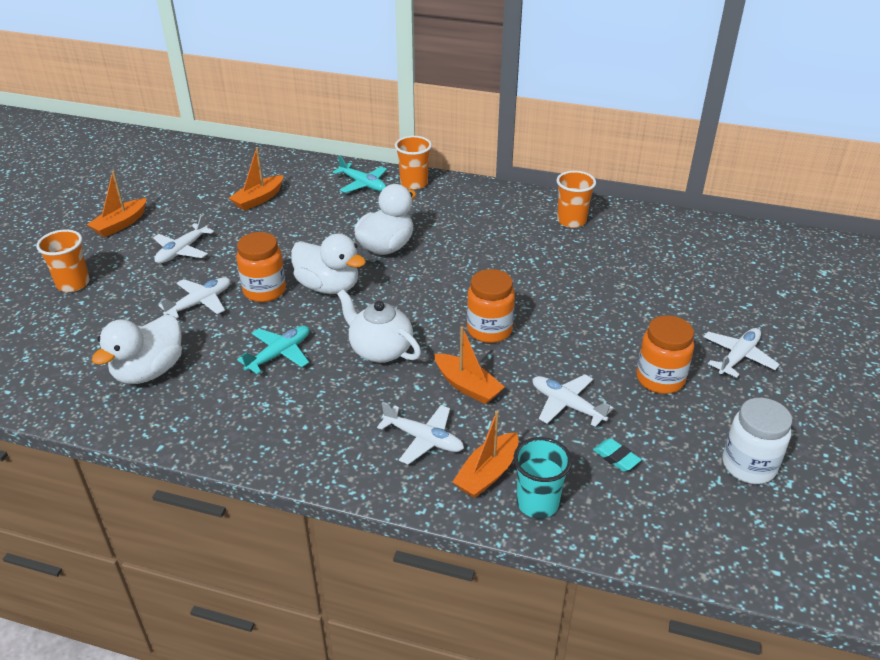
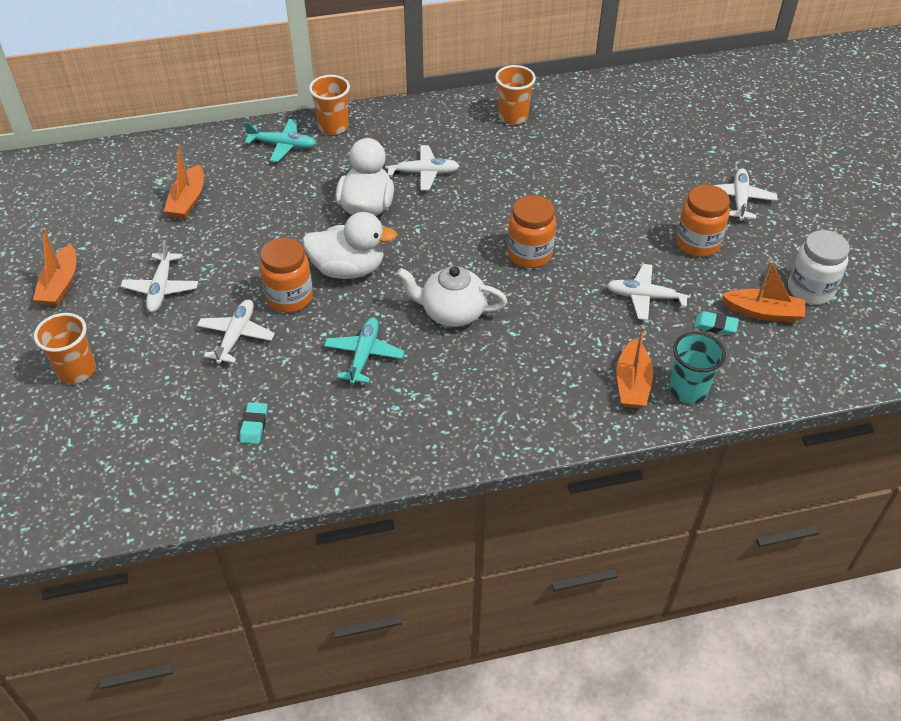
camera: 30 degrees left, 10 degrees up
white duck [92,315,182,384] -> turquoise eraser [240,402,268,444]
white plane [377,402,464,465] -> white plane moved to [385,145,459,190]
orange boat [435,326,505,404] -> orange boat moved to [722,260,805,323]

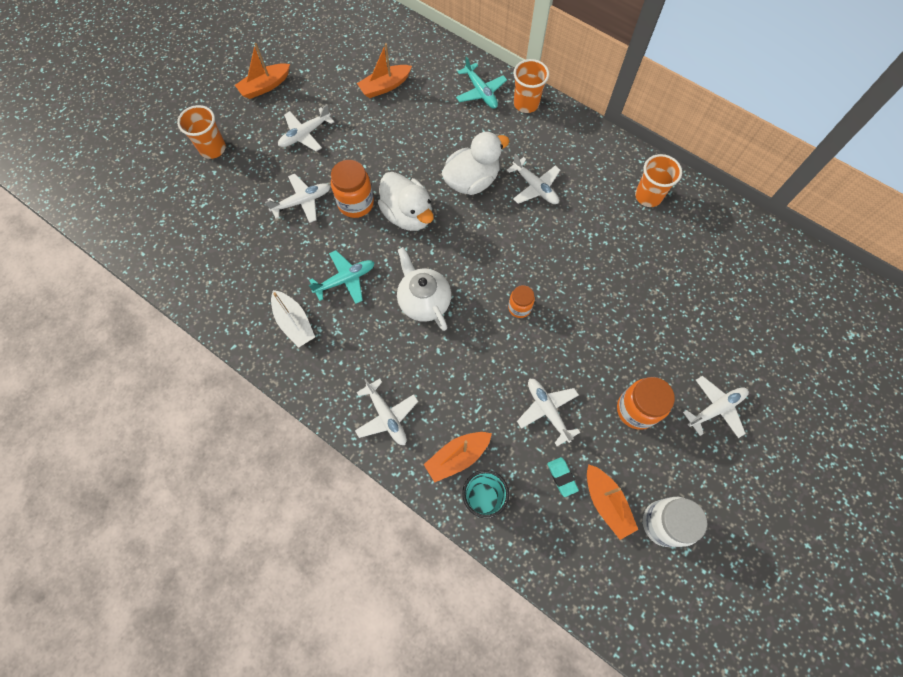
camera: 50 degrees right, 20 degrees up
turquoise eraser [240,402,268,444] -> none
orange jar [507,195,556,268] -> orange jar [508,285,535,318], size x0.60
none -> white boat [271,290,315,348]
none -> white plane [355,379,418,445]

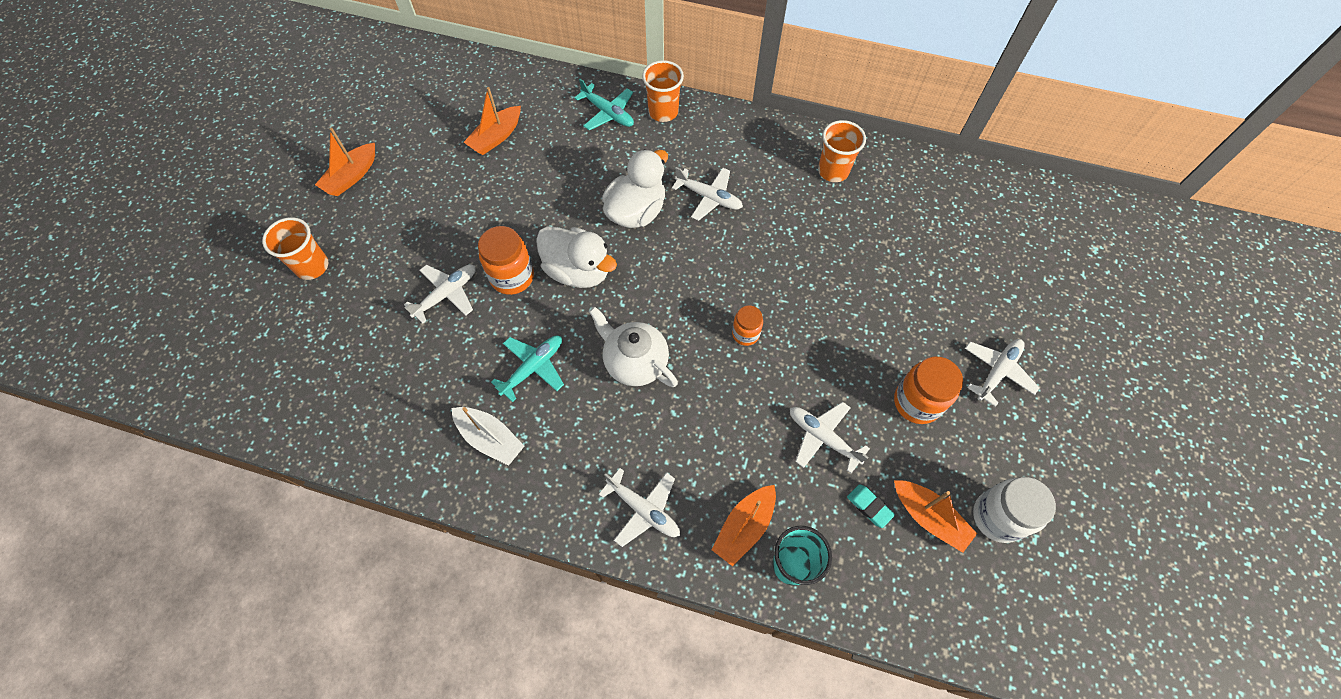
camera: 20 degrees left, 5 degrees down
white plane [278,104,334,152] -> none

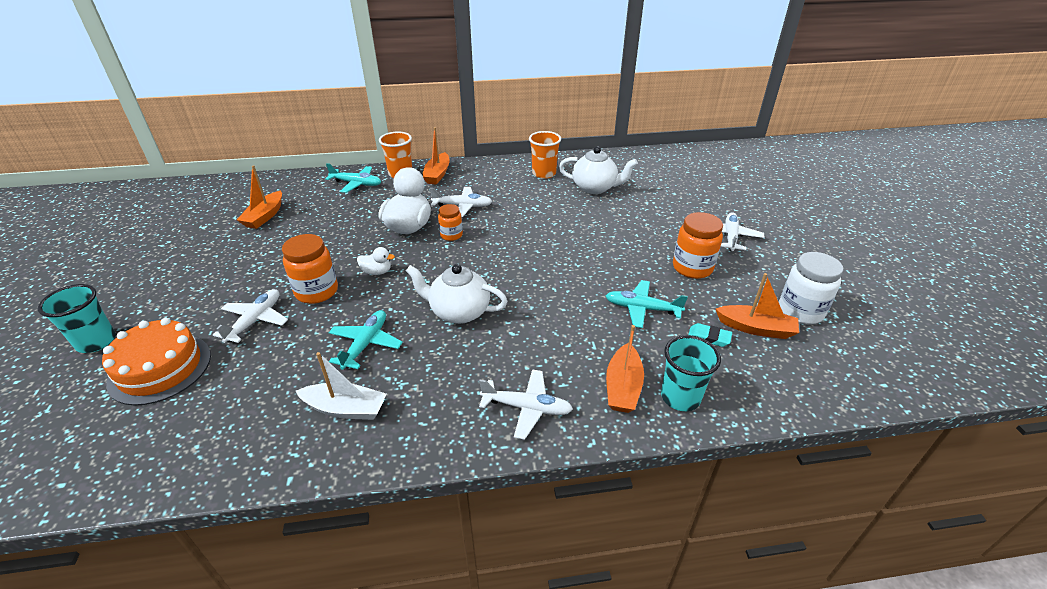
camera: 25 degrees left, 25 degrees down
orange cup [262,217,328,280] -> turquoise cup [38,284,116,353]
orange boat [315,128,375,196] -> orange boat moved to [423,127,450,185]
white duck [536,226,617,288] -> white duck [357,247,395,275], size x0.47
orange jar [732,305,763,346] -> orange jar moved to [438,204,463,241]
white plane [790,402,870,473] -> turquoise plane [606,280,688,328]
none -> orange cake [102,318,211,406]
none -> white teapot [559,146,638,194]

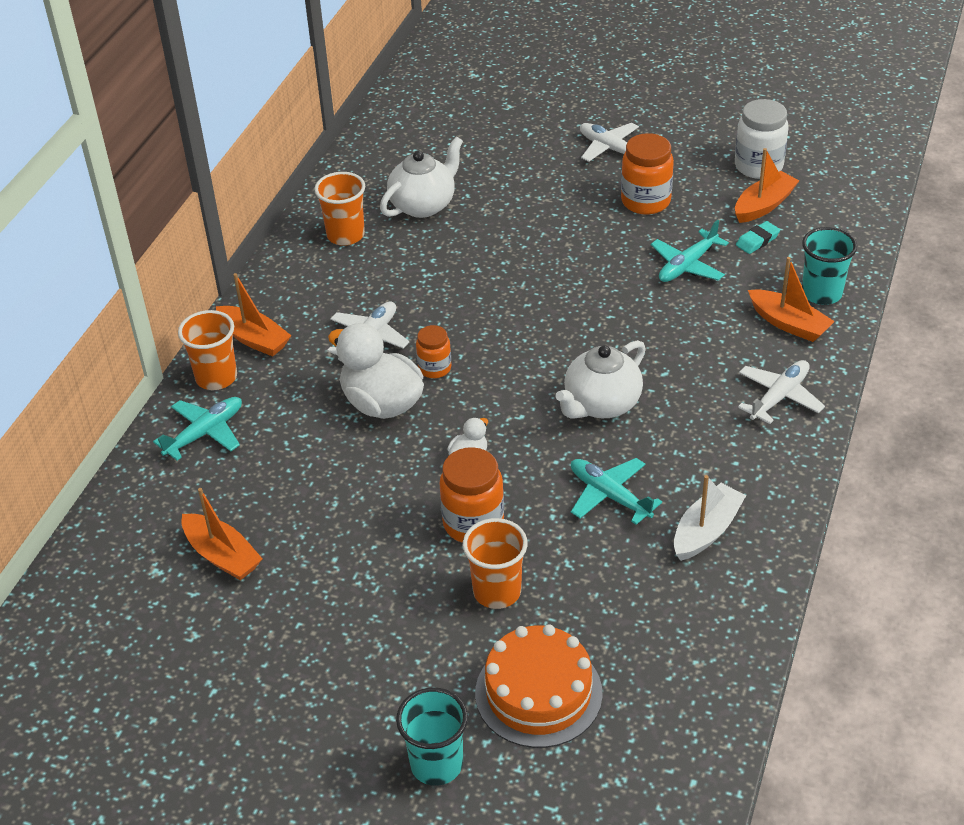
camera: 60 degrees left, 5 degrees up
white plane [213,289,288,343] -> orange cup [463,518,528,609]

